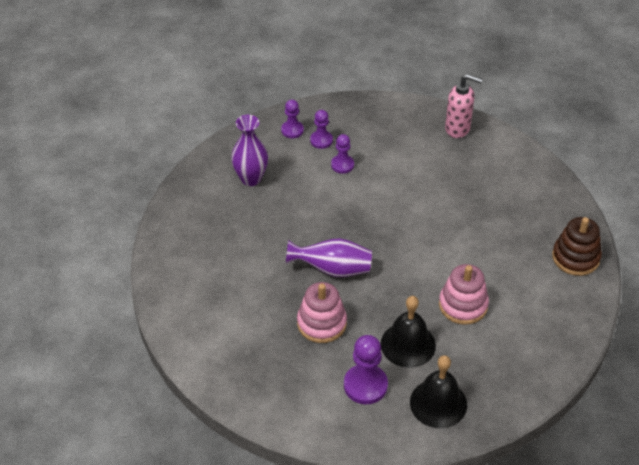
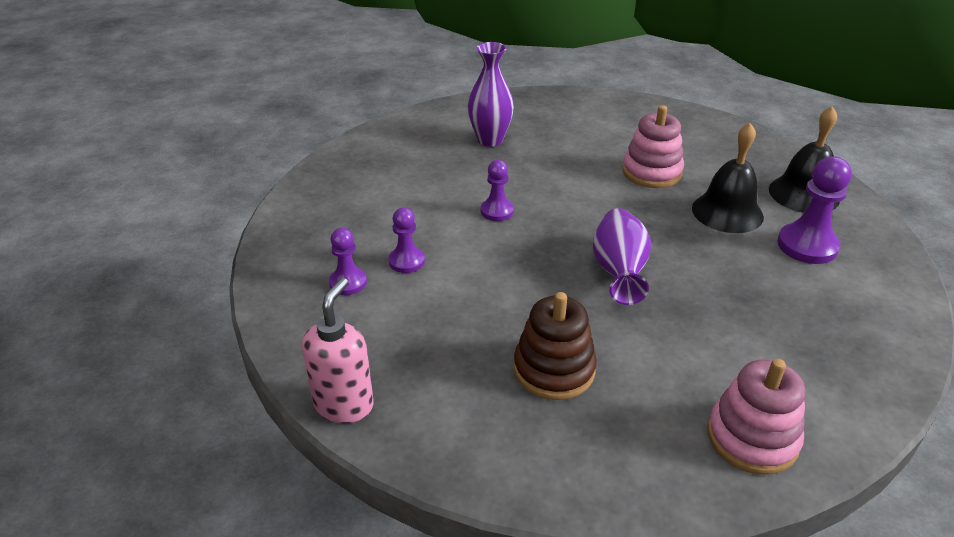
camera: 90 degrees left, 10 degrees down
purple vase [231,115,268,186] -> purple vase moved to [468,42,514,147]
purple pawn [281,100,304,138] -> purple pawn moved to [481,160,514,221]
pink stacking toy [297,282,347,343] -> pink stacking toy moved to [707,359,805,475]
pink soap dispenser [445,74,483,138] -> pink soap dispenser moved to [302,278,374,423]
brown stacking toy [552,217,602,276] -> brown stacking toy moved to [514,292,597,400]

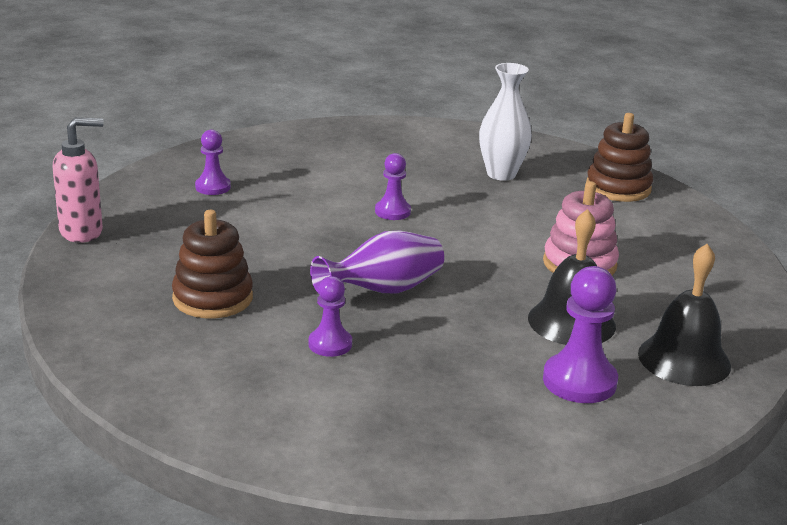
camera: 50 degrees right, 10 degrees down
purple pawn [388,208,425,273] -> purple pawn moved to [308,276,352,357]
purple vase [468,42,514,147] -> white vase [479,63,532,181]
pink stacking toy [707,359,805,475] -> none
none -> brown stacking toy [586,113,653,202]

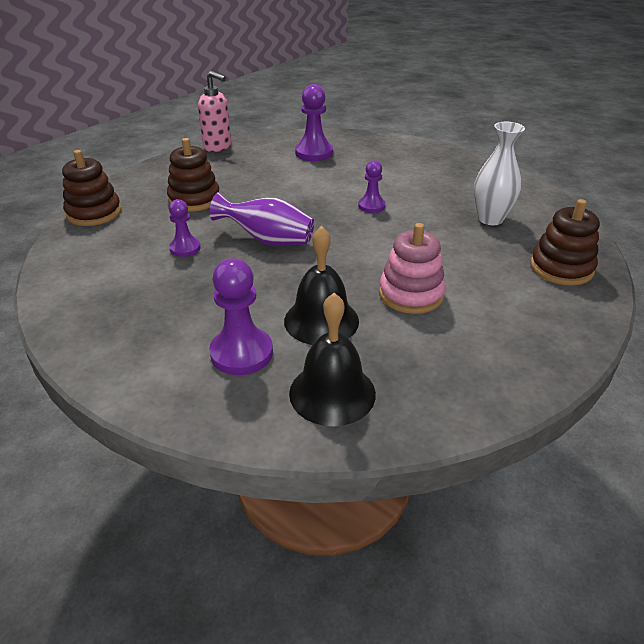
camera: 55 degrees right, 10 degrees up
purple pawn [195,129,231,195] -> purple pawn [295,84,333,161], size x1.63
none -> brown stacking toy [62,150,122,226]

